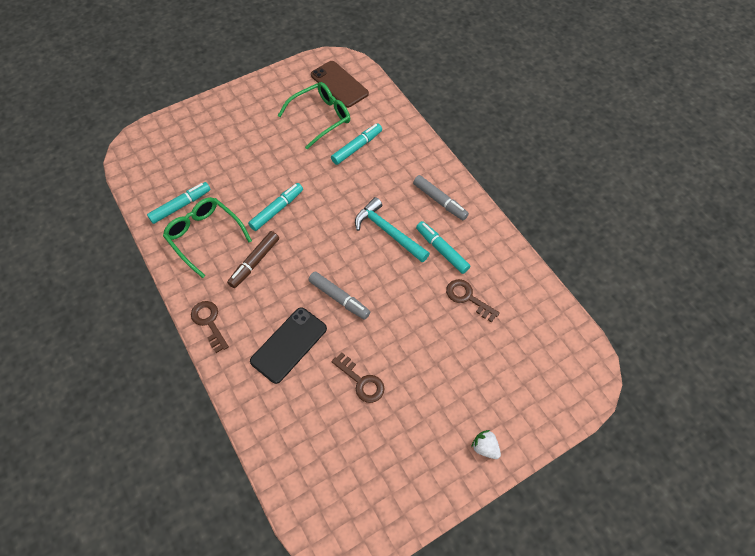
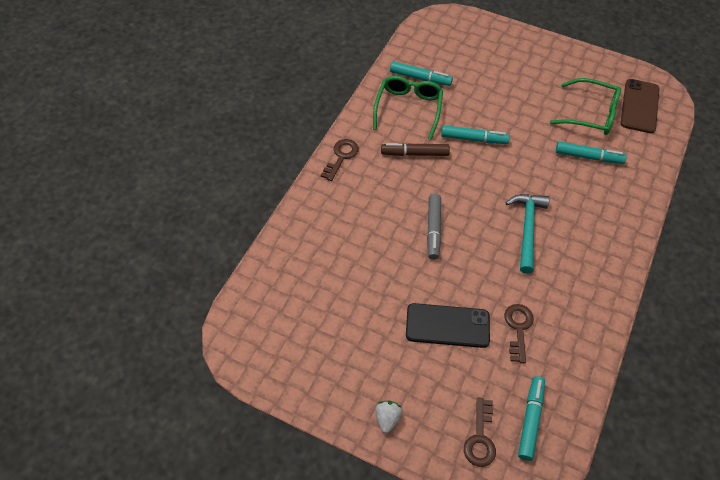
camera: 55 degrees right, 5 degrees down
black phone [250,307,327,384] -> black phone moved to [406,303,490,348]
brown key [331,352,385,403] -> brown key moved to [464,398,496,467]
grey marker [413,175,469,220] -> none
turquoise marker [416,221,470,274] -> turquoise marker moved to [518,376,545,461]

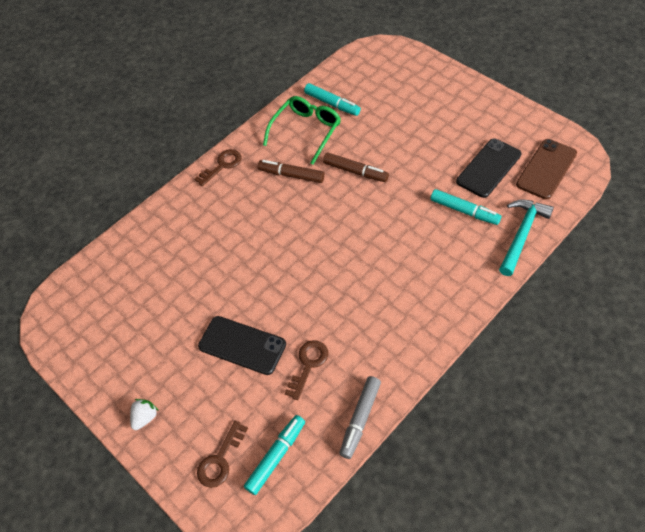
camera: 25 degrees right, 0 degrees up
grey marker [427,194,441,259] -> grey marker moved to [339,376,381,459]
turquoise marker [441,125,510,144] -> brown marker [323,153,389,182]
turquoise hammer [506,194,549,274] -> turquoise hammer moved to [499,199,554,276]
green glasses [550,78,621,135] -> black phone [456,138,521,198]

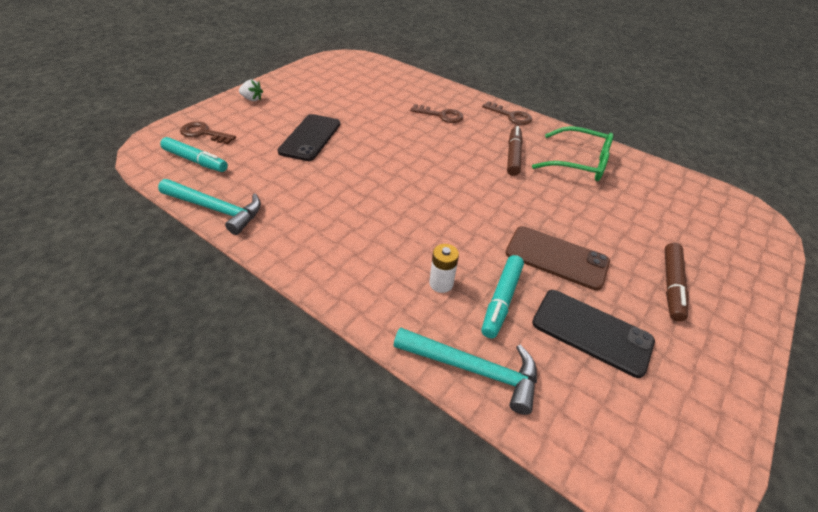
camera: 75 degrees right, 10 degrees down
brown key [285,340,328,400] -> brown key moved to [410,104,463,123]
turquoise marker [304,83,361,116] -> none
brown marker [323,153,389,182] -> brown marker moved to [665,243,689,322]
grey marker [339,376,381,459] -> turquoise hammer [158,179,261,235]
brown phone [516,139,577,199] -> brown phone moved to [506,226,610,291]
none -> white battery [429,244,459,293]

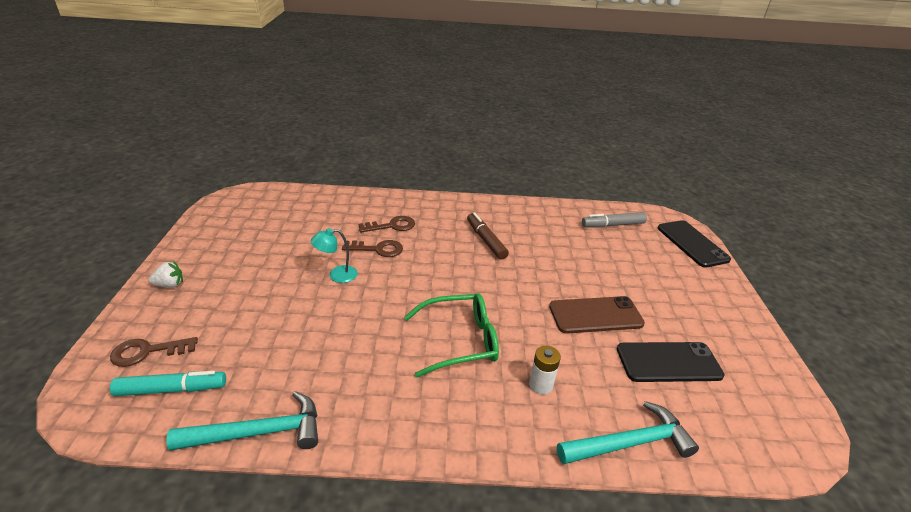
camera: 35 degrees left, 10 degrees down
black phone [277,114,340,161] -> black phone moved to [658,220,731,268]
turquoise marker [481,255,524,338] -> none
brown key [482,101,532,125] -> brown key moved to [342,240,403,257]
green glasses [532,126,614,181] -> green glasses moved to [404,293,499,378]
brown marker [665,243,689,322] -> none
none -> turquoise lamp [311,228,357,283]
none -> grey marker [582,212,647,227]

